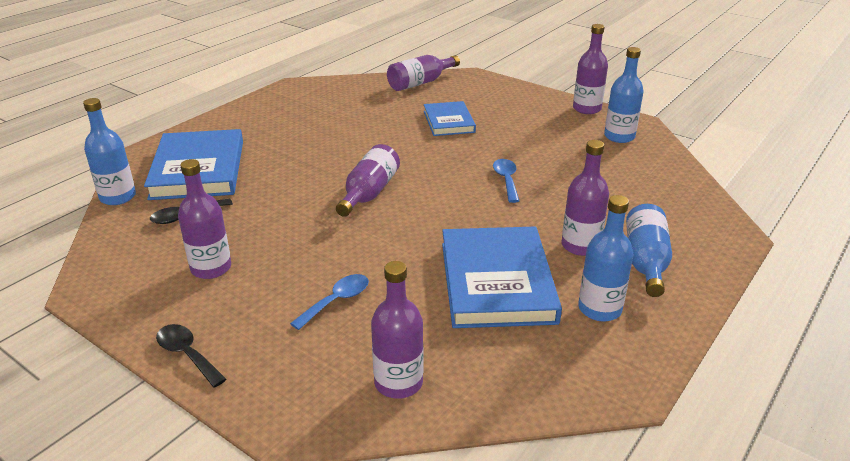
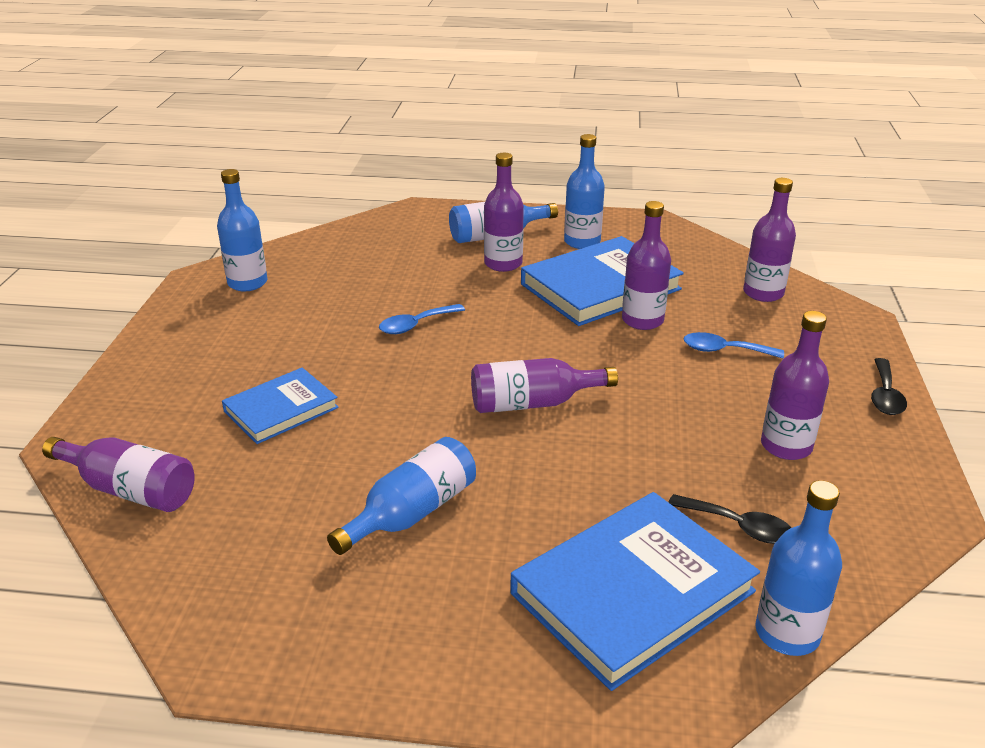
camera: 120 degrees left, 0 degrees up
purple bottle [573,24,608,114] -> purple bottle moved to [622,201,671,330]
none -> blue bottle [327,437,476,555]

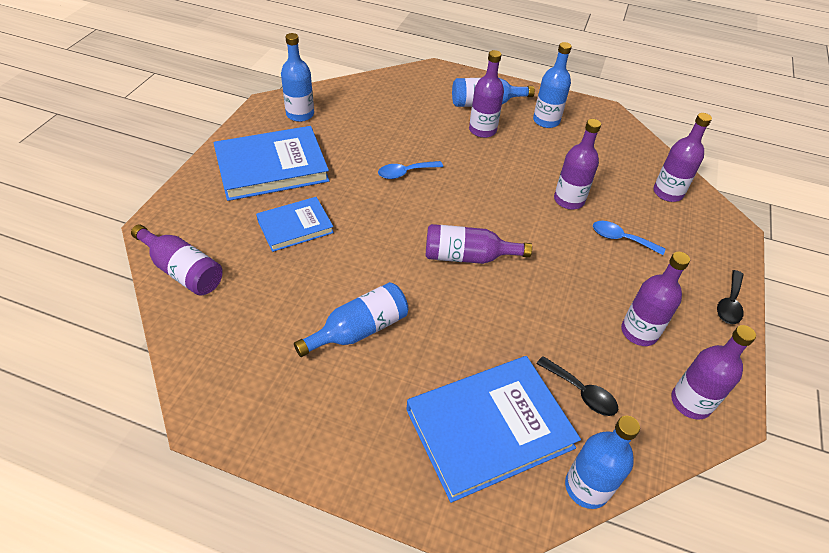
camera: 10 degrees right, 15 degrees up
blue book [521,236,684,326] -> blue book moved to [213,126,330,201]
none -> purple bottle [671,325,756,420]

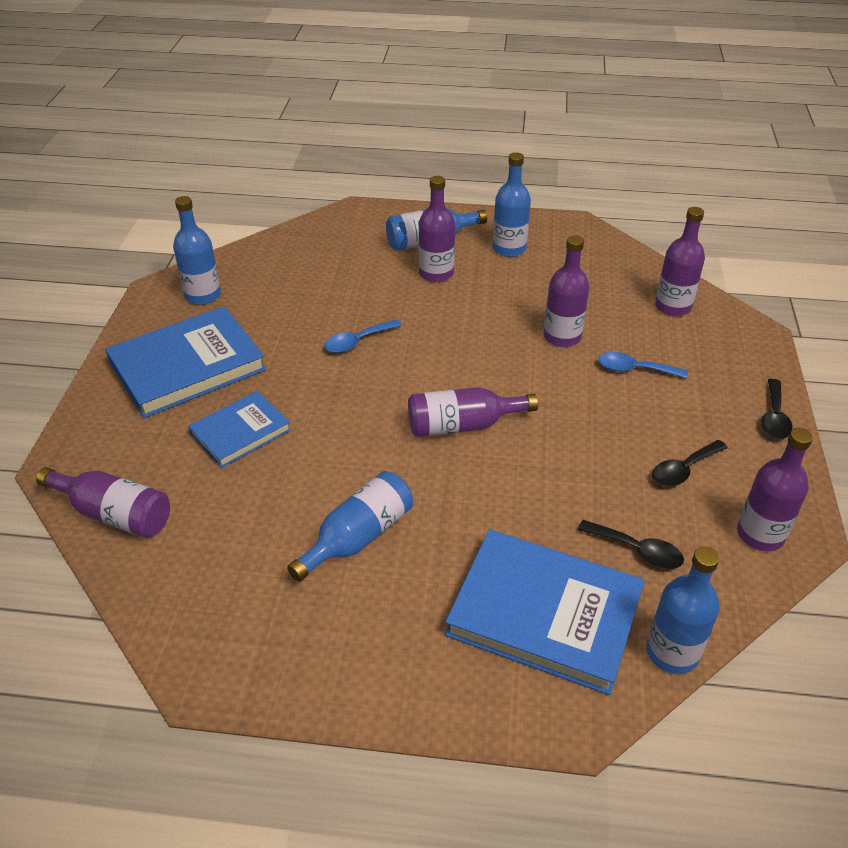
camera: 10 degrees left, 5 degrees down
blue book [406,356,581,503] -> blue book turned 60 degrees clockwise [445,529,645,695]
purple bottle [621,252,690,346] -> black spoon [652,440,728,487]

